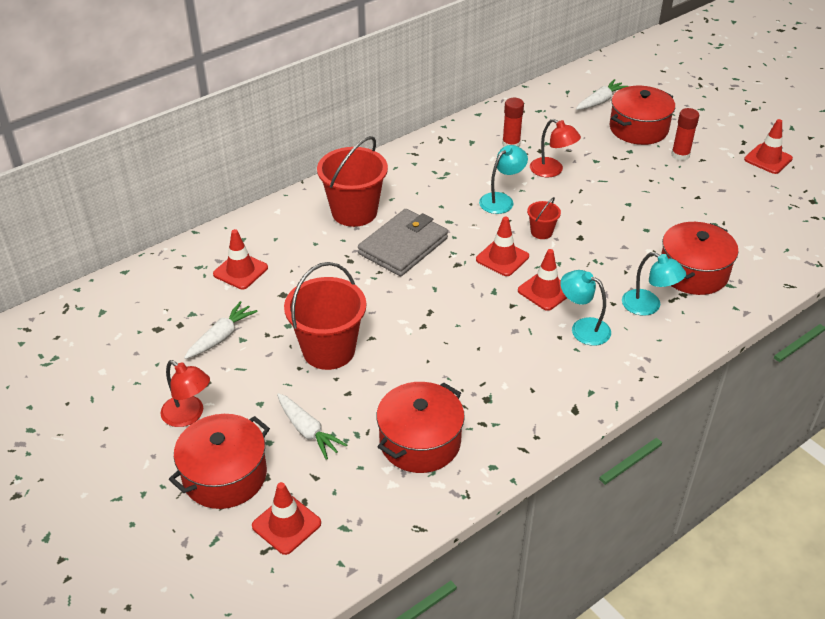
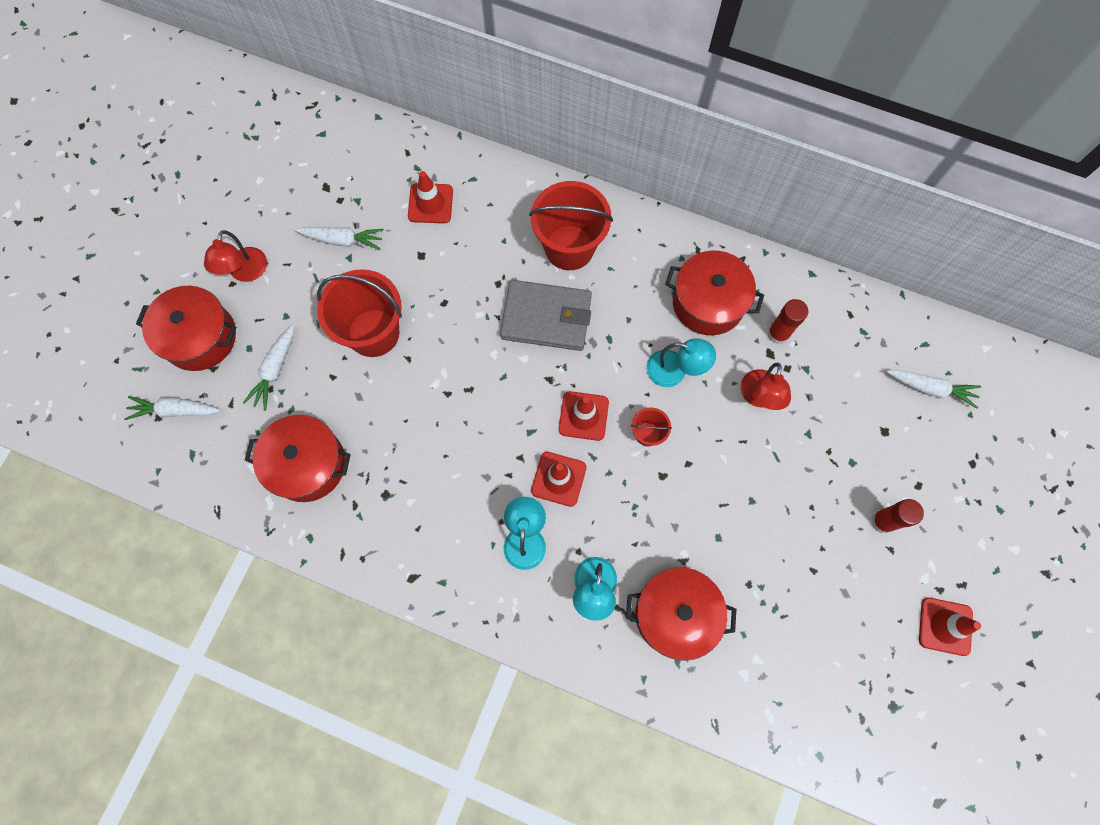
camera: 60 degrees right, 30 degrees up
red traffic cone [252,482,321,555] -> white carrot [124,396,220,420]
red pot [610,86,675,145] -> red pot moved to [665,250,764,335]

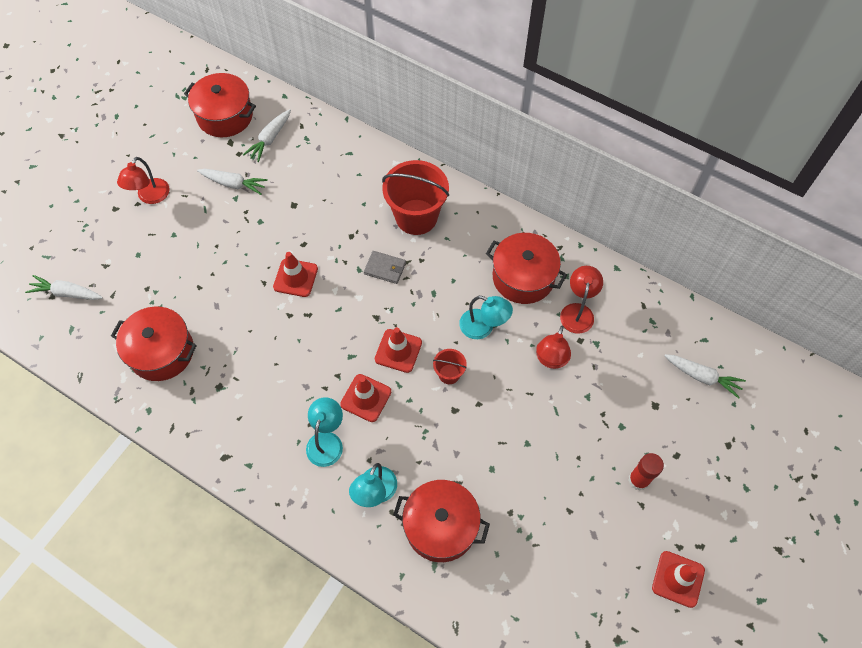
camera: 10 degrees right, 10 degrees down
red pot [136,286,236,371] -> red pot moved to [184,73,256,137]
white carrot [243,324,294,411] -> white carrot moved to [243,109,291,162]
red bucket [317,269,402,357] -> none
red traffic cone [408,171,453,223] -> red traffic cone moved to [273,252,318,297]
grey wallet [500,280,592,351] -> grey wallet [364,251,406,284], size x0.51
red glue stick [767,299,808,344] -> red lamp [560,266,603,334]

